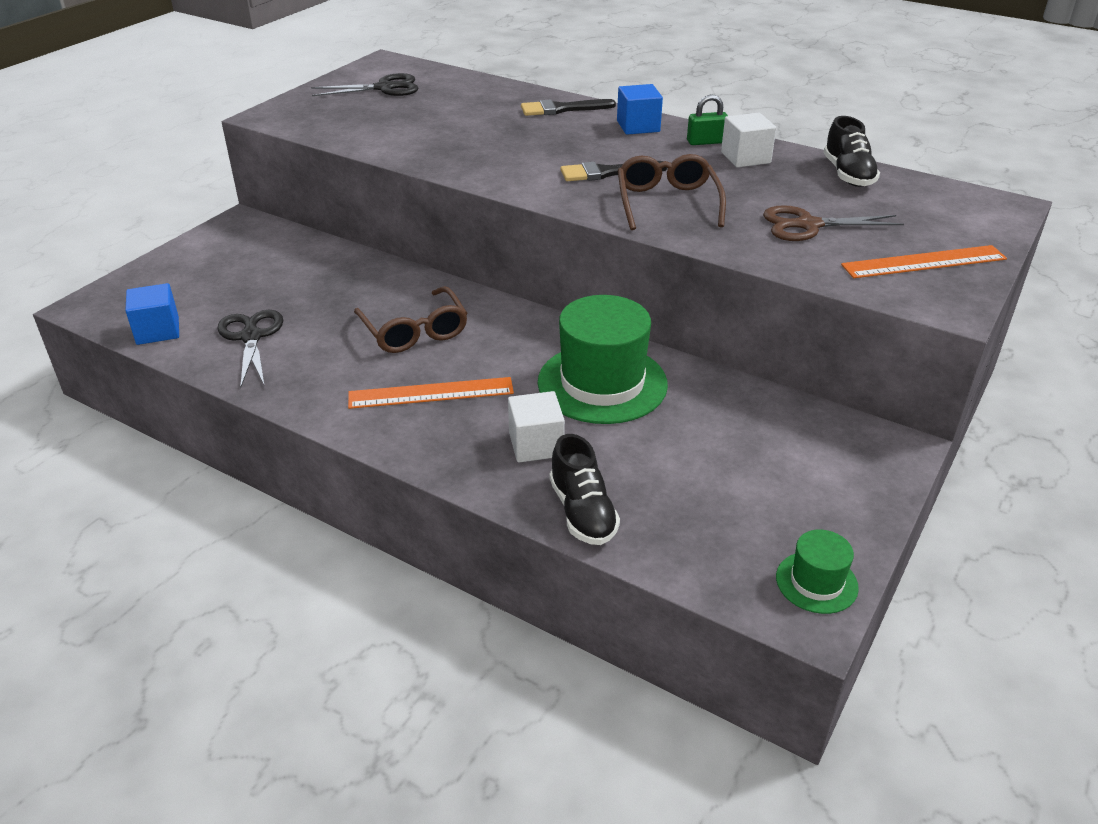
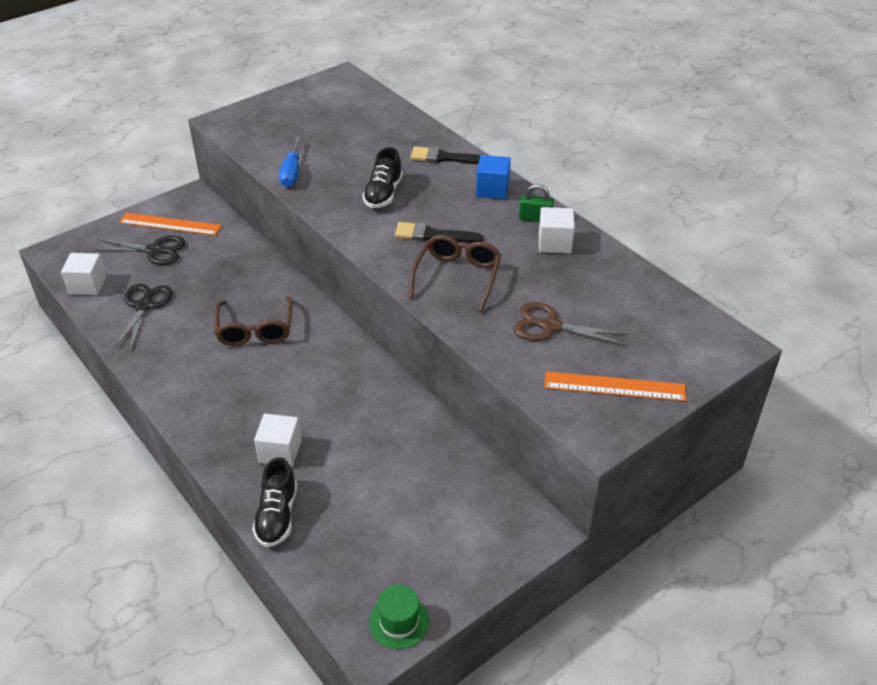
camera: 20 degrees right, 5 degrees up
blue cube [125,283,179,345] -> white cube [61,253,106,295]
black scissors [311,73,418,96] -> black scissors moved to [92,235,186,265]
orange ruler [348,377,514,409] -> orange ruler moved to [119,213,222,236]
green hat [538,295,668,424] -> none
black shoe [823,116,880,187] -> black shoe moved to [362,147,403,208]
none -> blue screwdriver [279,136,301,187]

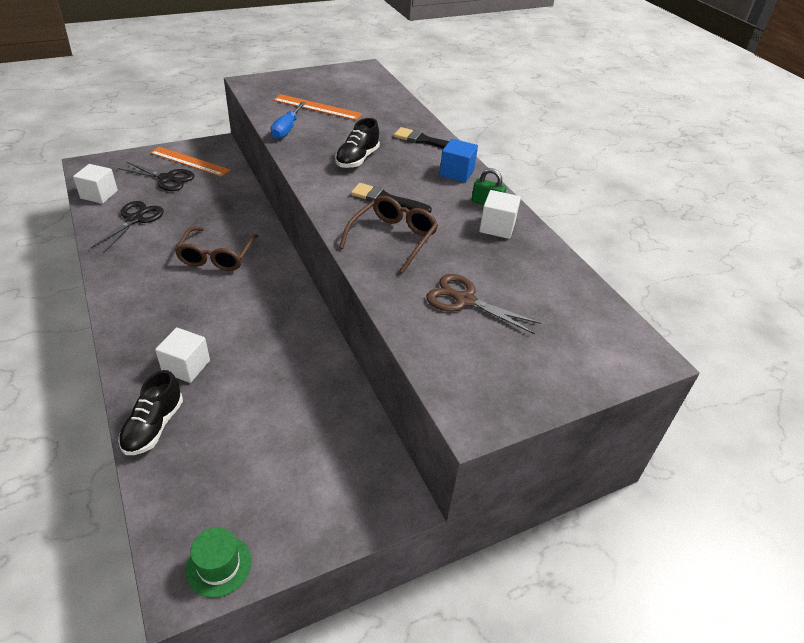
camera: 10 degrees right, 0 degrees up
orange ruler [544,371,686,401] -> orange ruler moved to [273,94,362,120]

